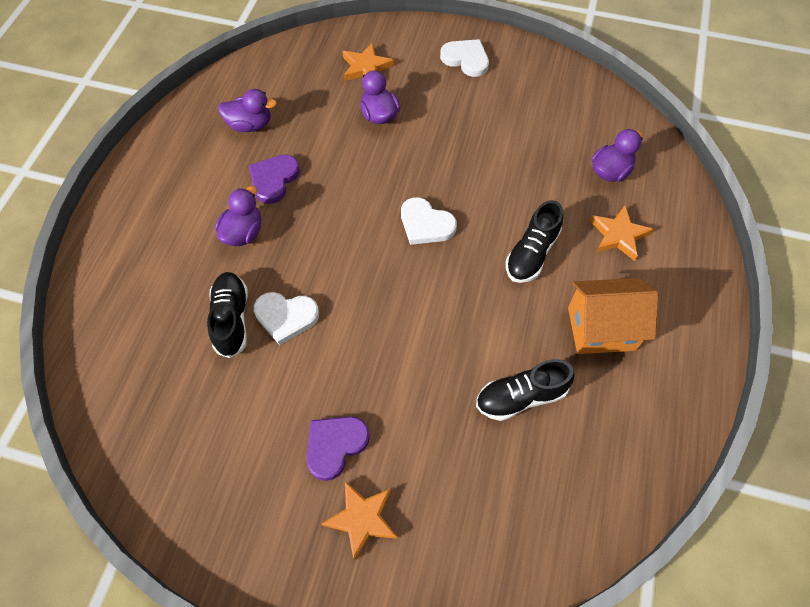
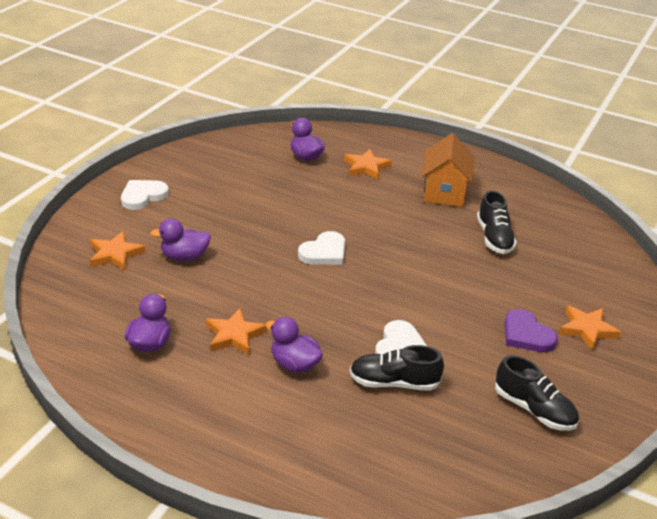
camera: 80 degrees left, 25 degrees down
purple heart [249,154,300,204] -> orange star [206,308,267,355]
black shoe [506,200,563,283] -> black shoe moved to [495,355,579,431]

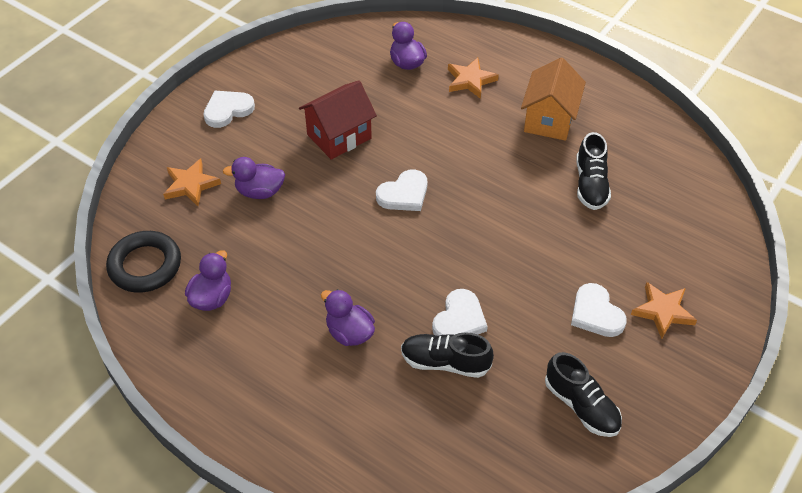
camera: 10 degrees right, 15 degrees up
orange star [206,308,267,355] -> none
purple heart [504,309,558,352] -> white heart [571,283,627,337]
none -> black ring [106,231,181,293]
none -> red house [299,80,377,160]

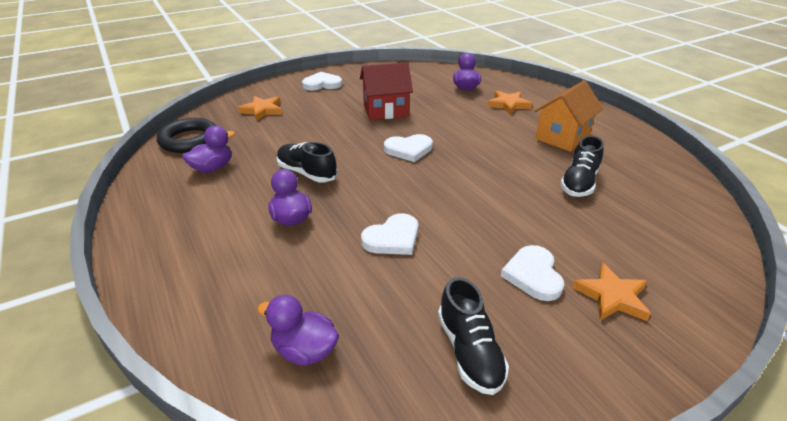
camera: 25 degrees right, 15 degrees down
purple duck [223,157,285,199] -> purple duck moved to [257,295,339,366]
black shoe [401,332,494,378] -> black shoe moved to [277,142,338,183]

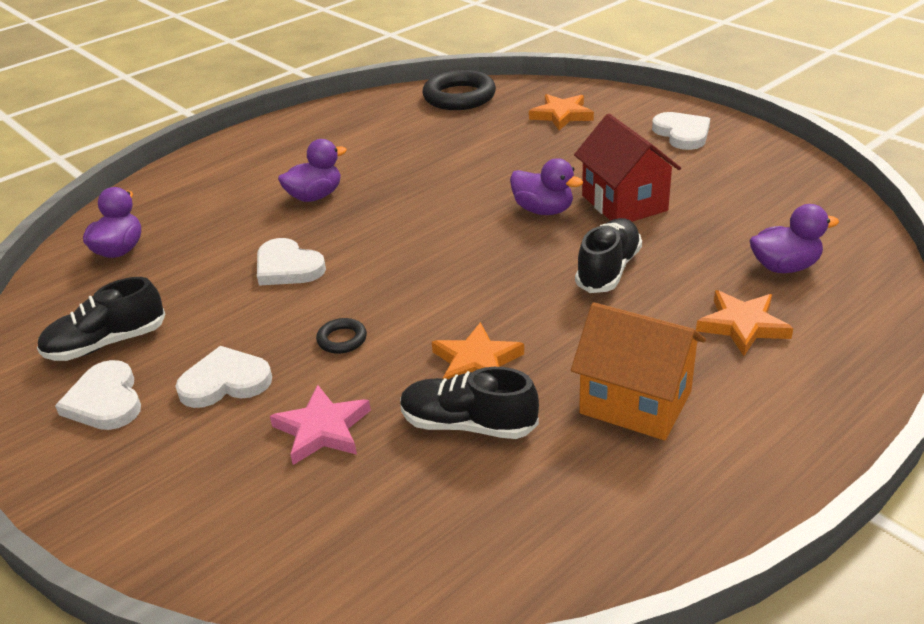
camera: 80 degrees right, 0 degrees up
purple duck [182,126,235,173] -> purple duck moved to [510,158,583,215]
black shoe [277,142,338,183] -> black shoe moved to [575,218,642,293]
white heart [384,134,433,162] -> white heart moved to [55,360,141,430]
orange star [572,263,651,321] -> orange star moved to [432,322,524,379]
none -> pink star [270,385,371,465]
none -> black ring [316,318,367,354]

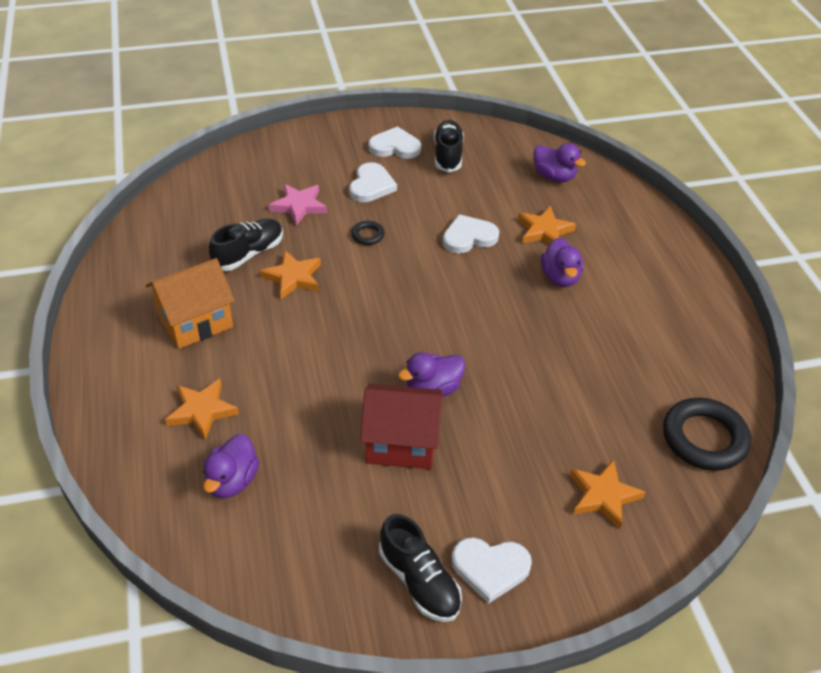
camera: 115 degrees right, 10 degrees up
black shoe [575,218,642,293] -> black shoe moved to [379,514,462,622]
none -> orange star [518,206,576,245]

